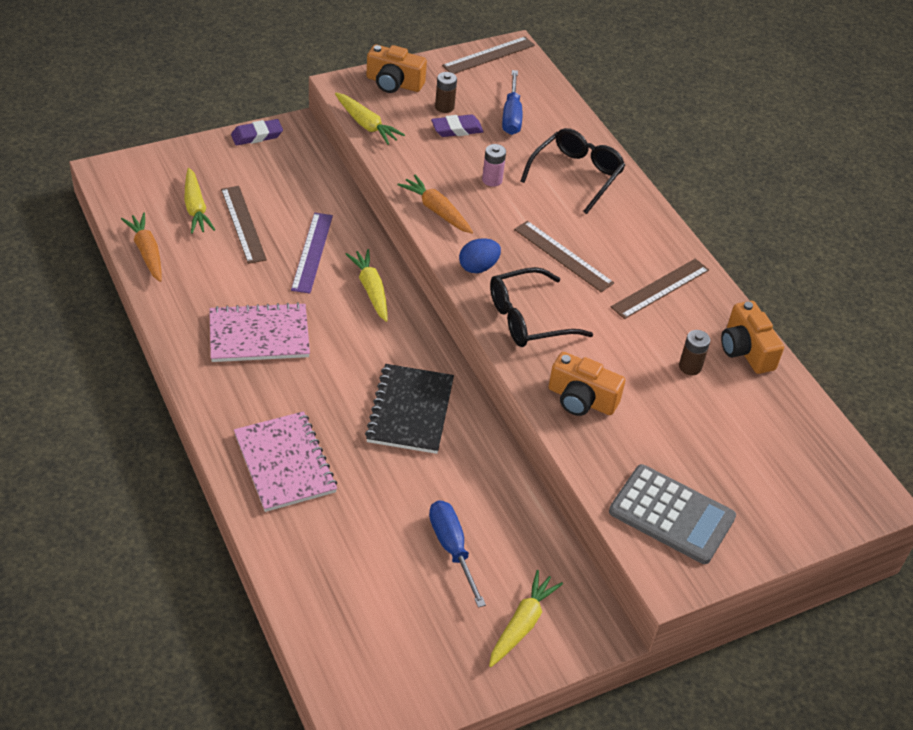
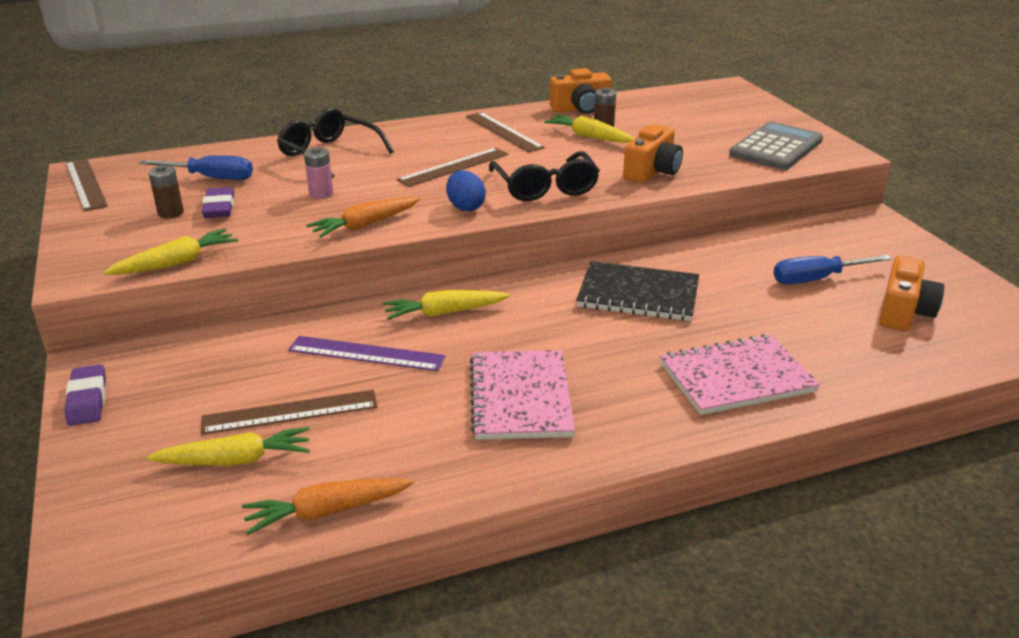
camera: 80 degrees left, 15 degrees down
orange camera [367,44,427,93] -> orange camera moved to [879,255,944,331]
yellow carrot [489,570,563,667] -> yellow carrot moved to [544,114,635,143]

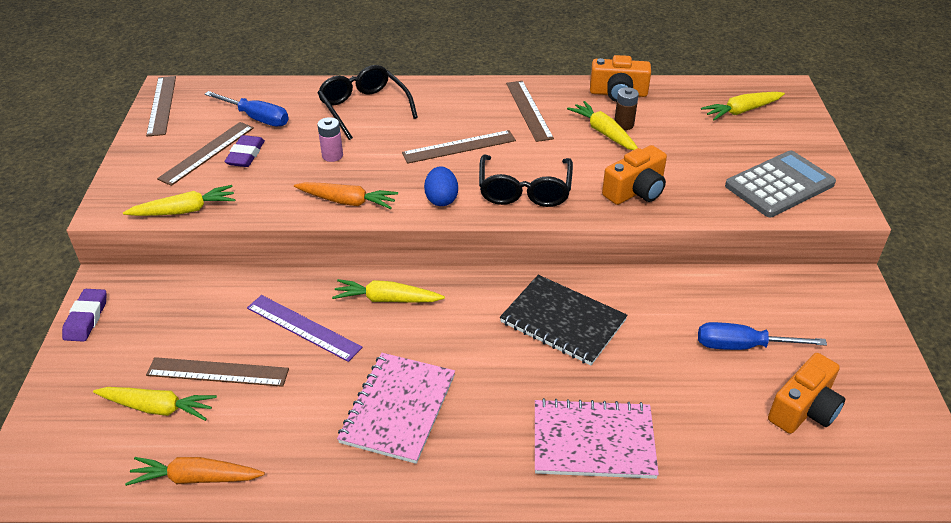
camera: 20 degrees right, 10 degrees up
brown battery [148,165,184,219] -> brown ruler [157,122,254,186]
orange carrot [306,197,420,238] -> orange carrot turned 150 degrees counterclockwise [294,182,398,209]
none -> yellow carrot [701,92,785,120]

